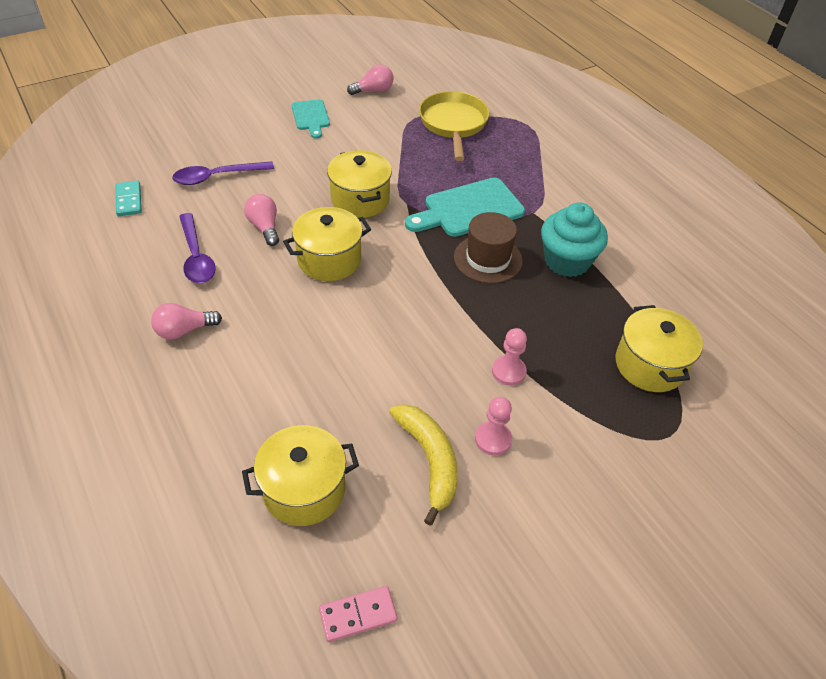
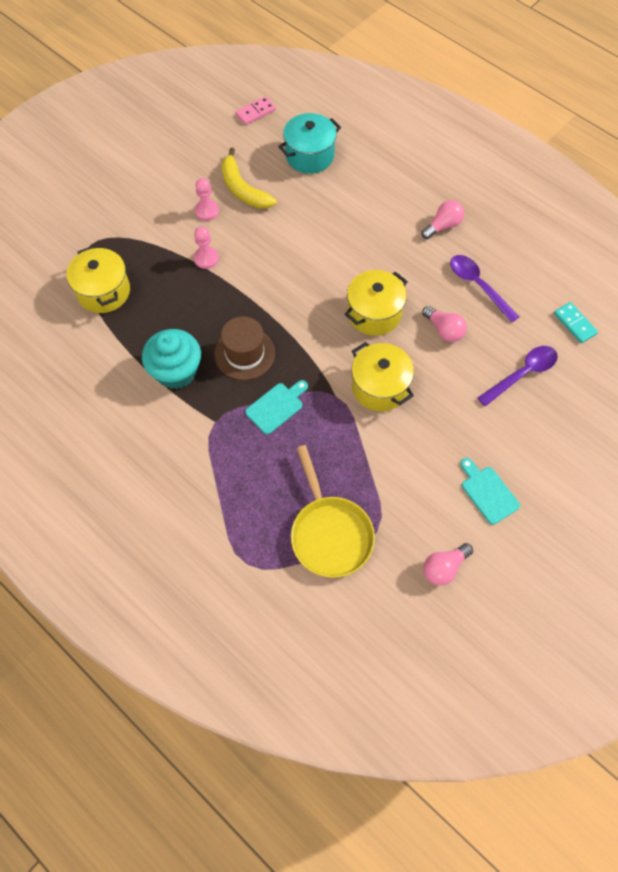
camera: 165 degrees right, 15 degrees up
yellow pot [242,425,359,526] -> turquoise pot [278,113,341,174]
turquoise cutting board [405,178,525,237] -> turquoise cutting board [245,380,308,434], size x0.59

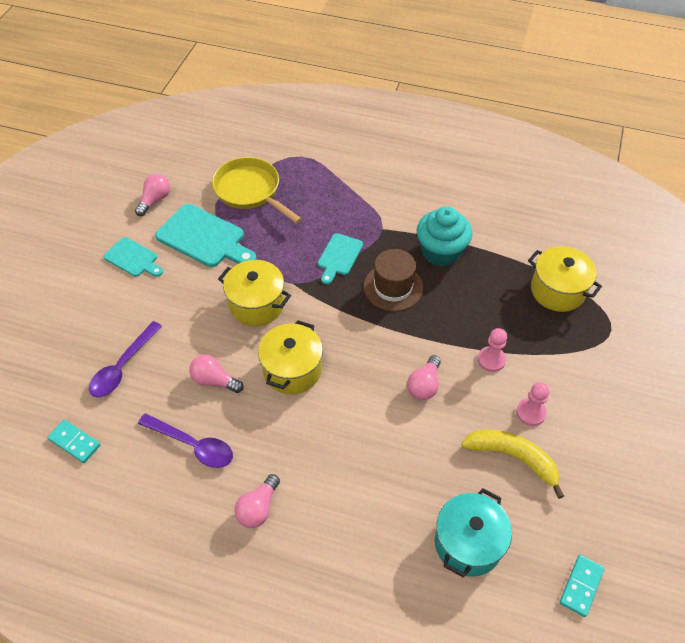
camera: 155 degrees right, 10 degrees down
pink domino [235,96,276,125] -> turquoise domino [559,555,605,617]
none -> turquoise cutting board [155,204,256,267]
none -> pink light bulb [407,355,441,400]

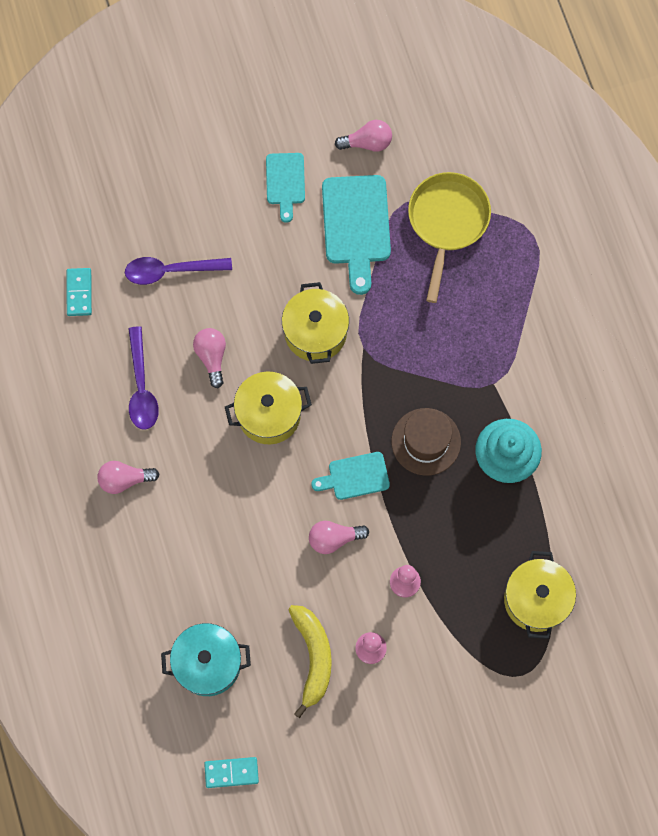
camera: 55 degrees right, 20 degrees up
turquoise cutting board [318,233,363,284] -> turquoise cutting board moved to [311,452,390,500]

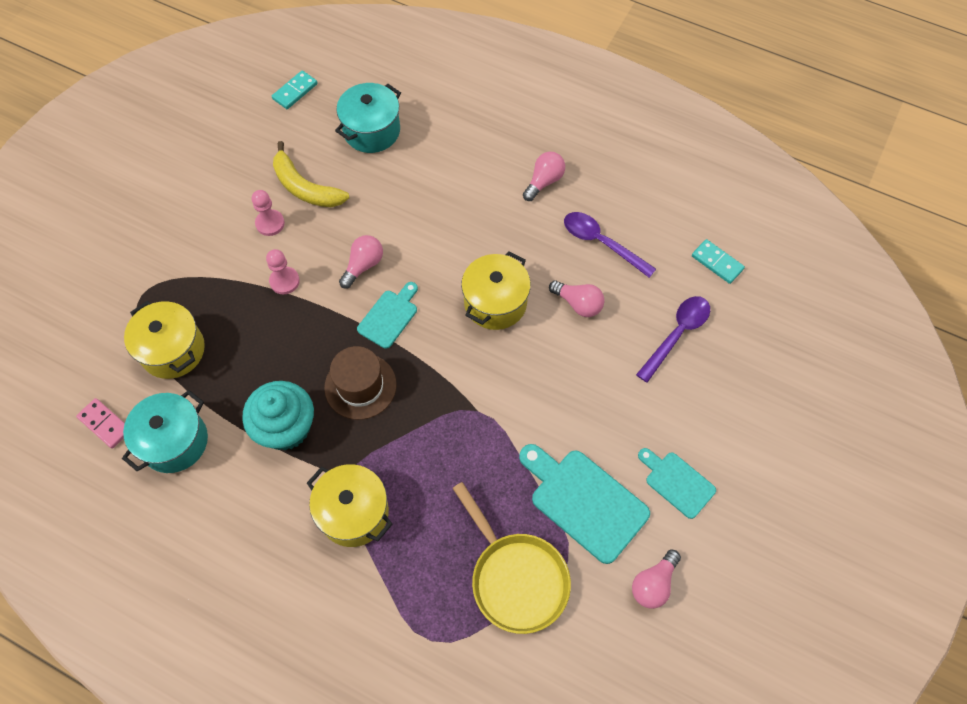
camera: 135 degrees right, 10 degrees down
yellow pot [282,282,349,364] -> yellow pot moved to [307,464,393,547]
none -> pink domino [76,398,125,449]
none -> turquoise pot [122,390,208,473]

